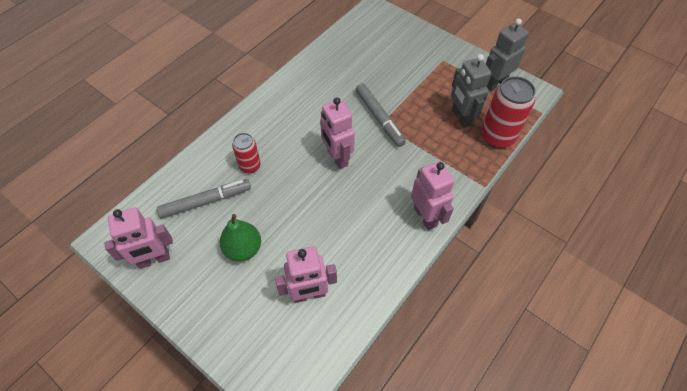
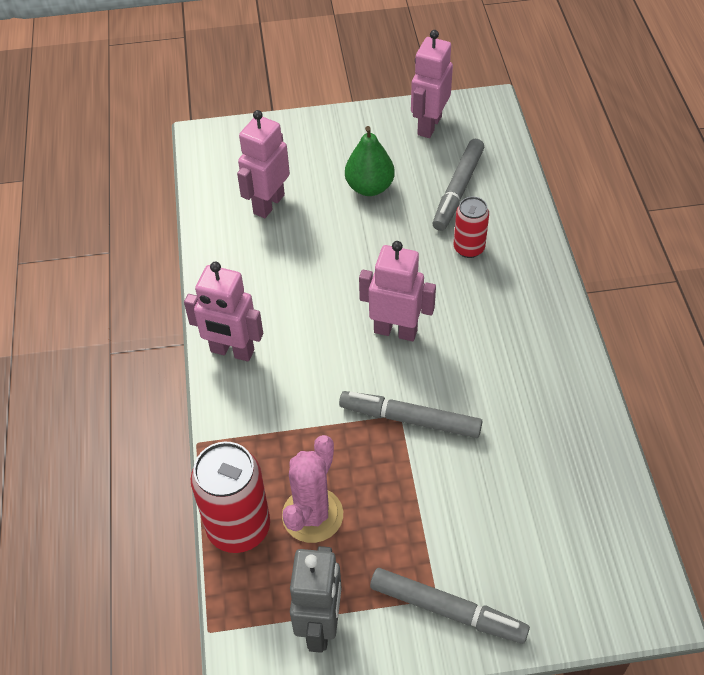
camera: 135 degrees right, 5 degrees down
grey robot [451,54,491,128] -> pink cactus [282,435,343,543]
none -> grey marker [370,568,530,644]

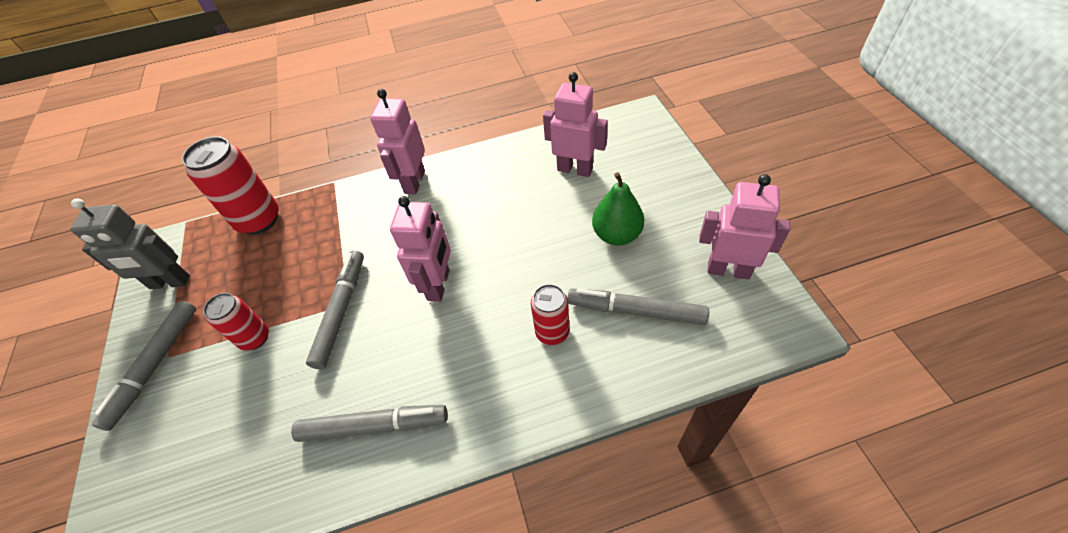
camera: 85 degrees right, 0 degrees up
pink cactus [282,435,343,543] -> none
none -> red can [203,293,269,350]
none -> grey marker [291,405,448,442]

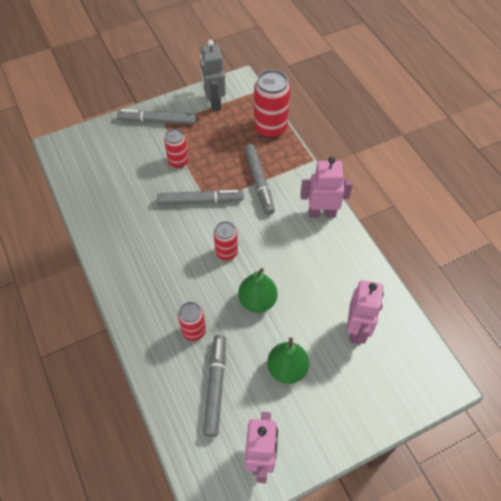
camera: 75 degrees right, 5 degrees up
grey marker [291,405,448,442] -> grey marker moved to [244,144,275,215]
pink robot [390,196,451,302] -> red can [214,221,238,261]
none -> green pear [238,268,277,313]

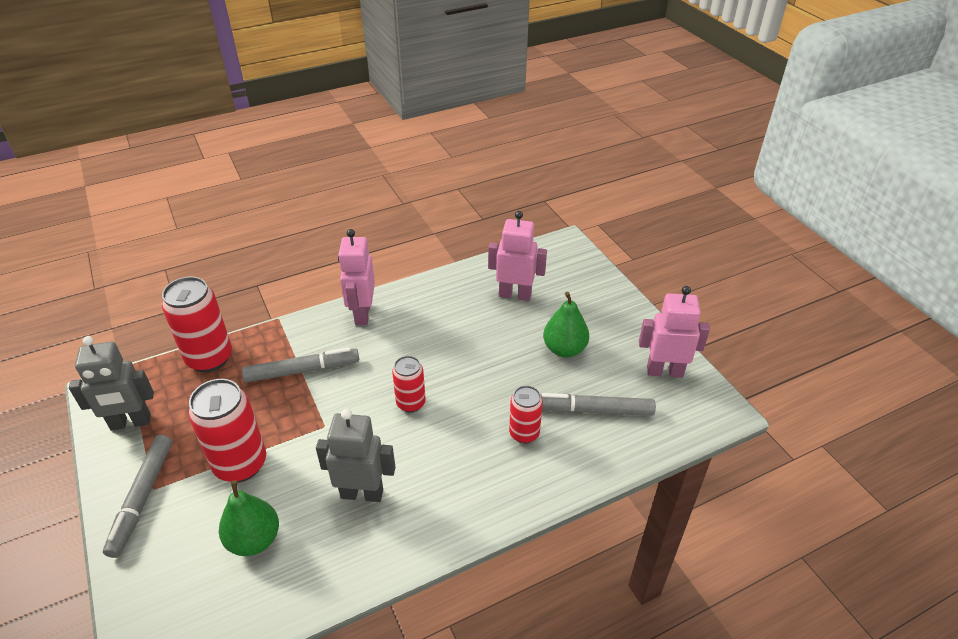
camera: 90 degrees left, 15 degrees down
grey marker [157,190,244,205] -> none
red can [164,129,188,168] -> red can [188,379,266,482], size x1.70
green pear [238,268,277,313] -> green pear moved to [219,480,279,556]
none -> grey robot [316,409,396,502]

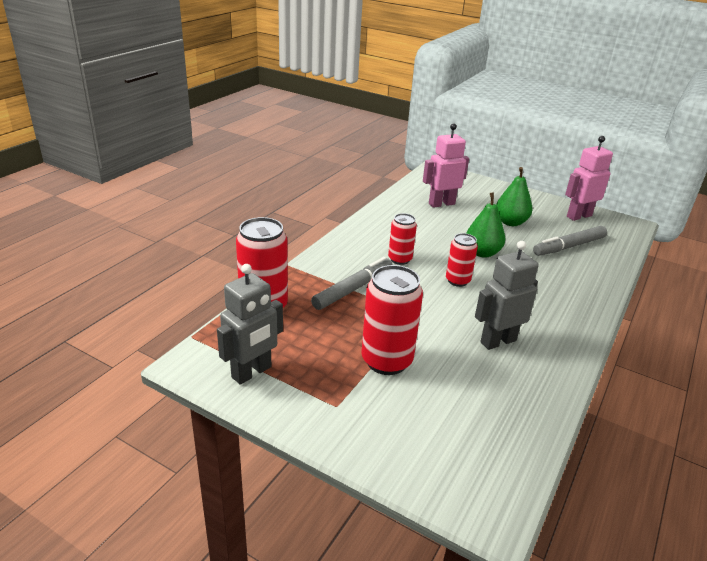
camera: 35 degrees left, 10 degrees down
grey marker [103,435,172,558] -> none
green pear [219,480,279,556] -> green pear moved to [466,192,505,258]
pink robot [338,229,375,325] -> none
red can [509,385,543,444] -> red can moved to [388,213,417,265]

